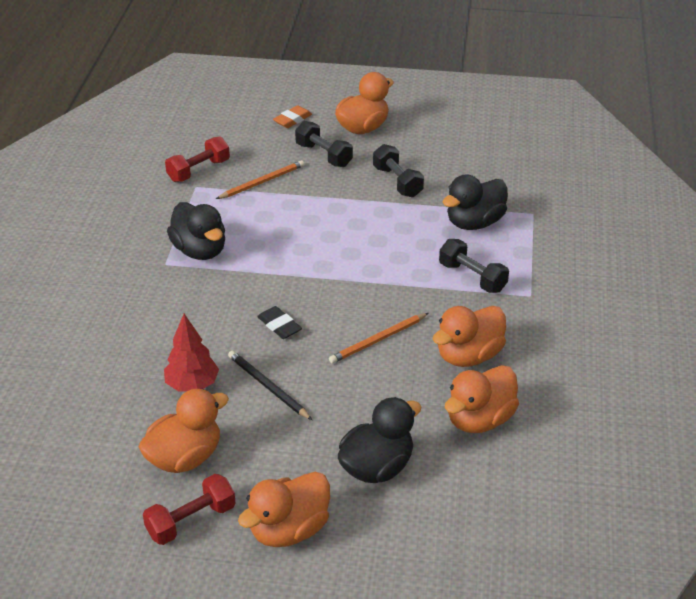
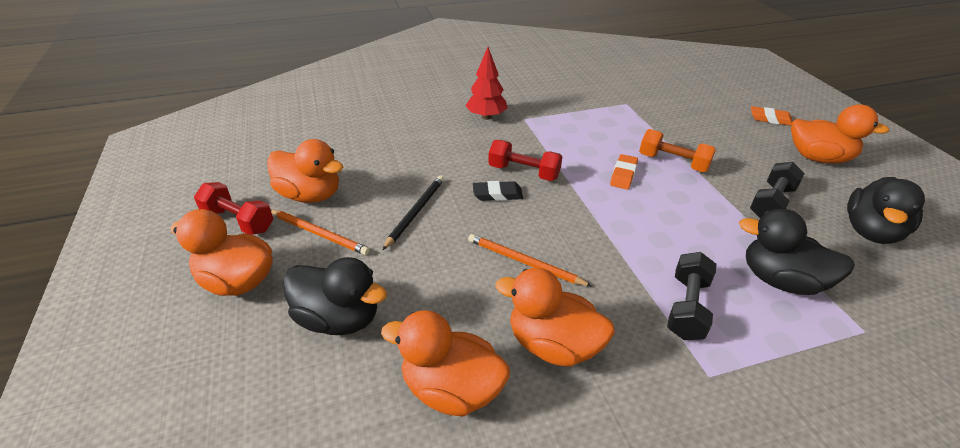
camera: 65 degrees right, 0 degrees up
red tree [164,314,219,392] -> red tree moved to [466,47,508,120]
red dumbbell [165,137,230,182] -> red dumbbell moved to [488,140,562,181]
black duck [167,202,225,260] -> black duck moved to [847,177,925,244]
orange pencil [216,160,304,199] -> orange pencil moved to [271,210,370,255]
black eraser [257,306,302,339] -> black eraser turned 60 degrees clockwise [473,181,523,201]
black dumbbell [295,121,353,167] -> none
none -> orange eraser [610,154,638,190]
none -> orange dumbbell [639,129,716,172]

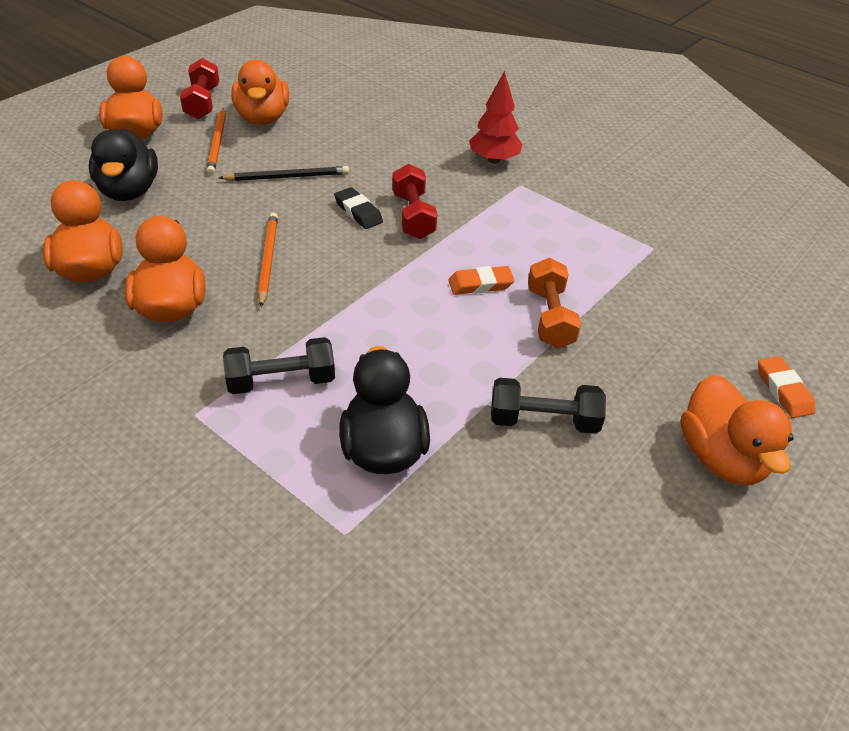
camera: 55 degrees right, 5 degrees up
black duck [847,177,925,244] -> none

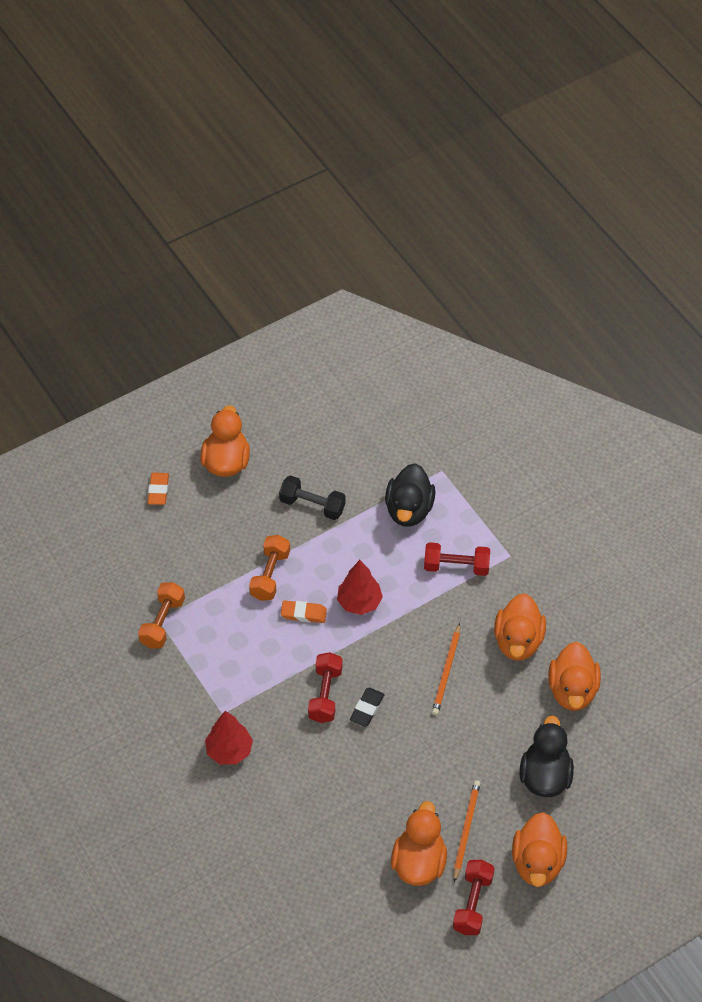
camera: 160 degrees left, 10 degrees up
black pencil [219,166,349,181] -> none
black dumbbell [223,337,335,394] -> red dumbbell [424,542,490,576]
black eraser [334,187,383,229] -> black eraser turned 45 degrees clockwise [350,688,385,727]
none -> orange dumbbell [138,582,185,648]
none -> red tree [337,560,383,615]

